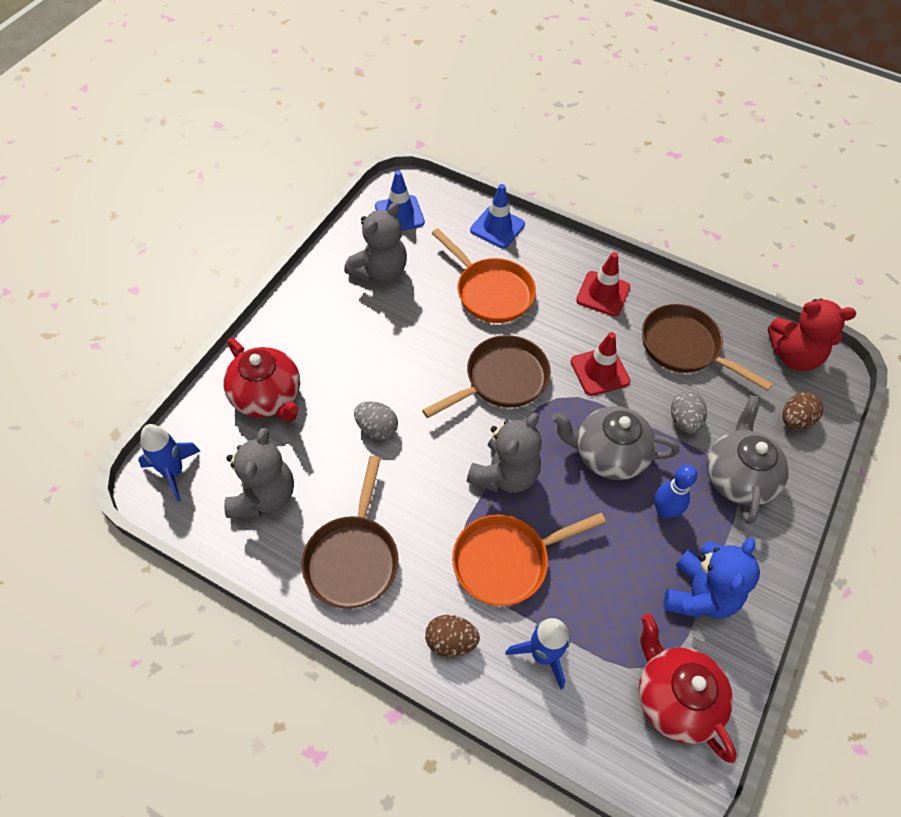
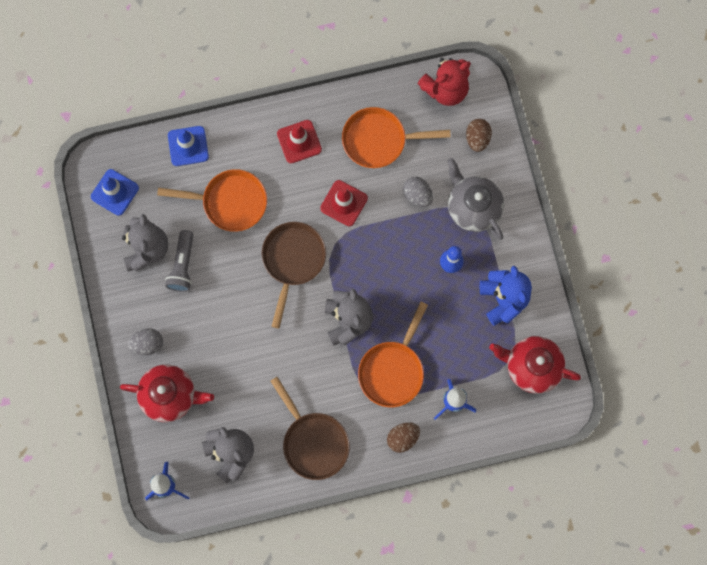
camera: 40 degrees left, 20 degrees up
grey egg [354,401,398,440] -> grey egg moved to [127,328,163,355]
grey teapot [552,406,679,480] -> none
brown pan [642,304,773,391] -> orange pan [342,107,451,168]
none -> grey flashlight [165,230,193,292]

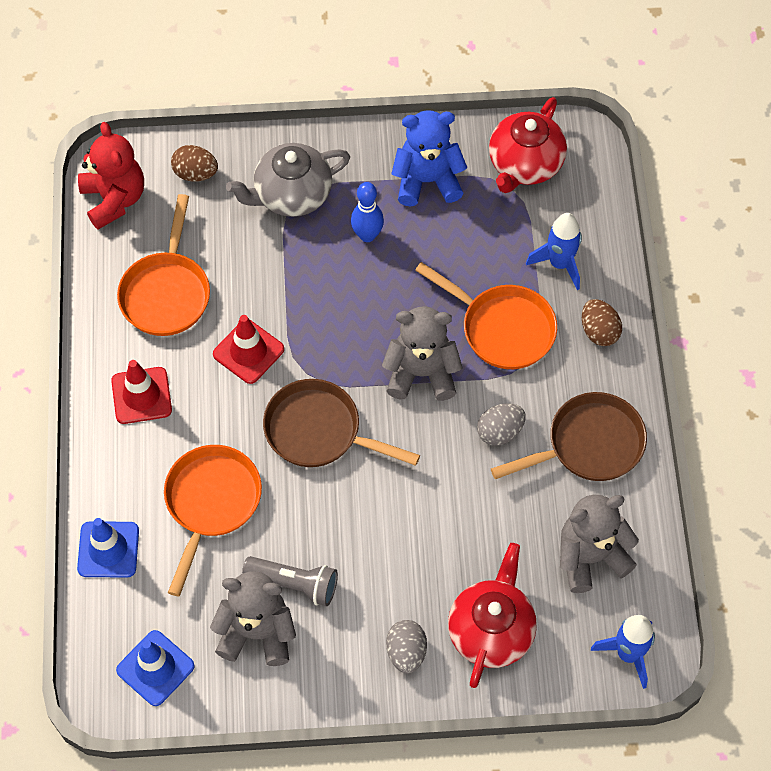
camera: 80 degrees left, 15 degrees down
grey egg [403,177,433,207] -> grey egg moved to [477,403,526,446]

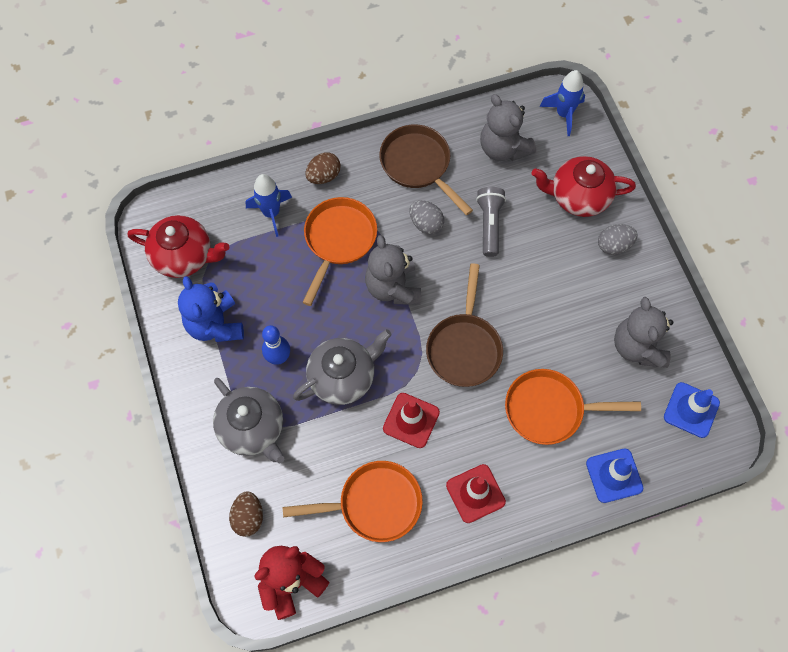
camera: 105 degrees left, 5 degrees up
grey flashlight [242,556,338,606] -> grey flashlight moved to [476,187,506,257]
none -> grey teapot [293,329,392,405]

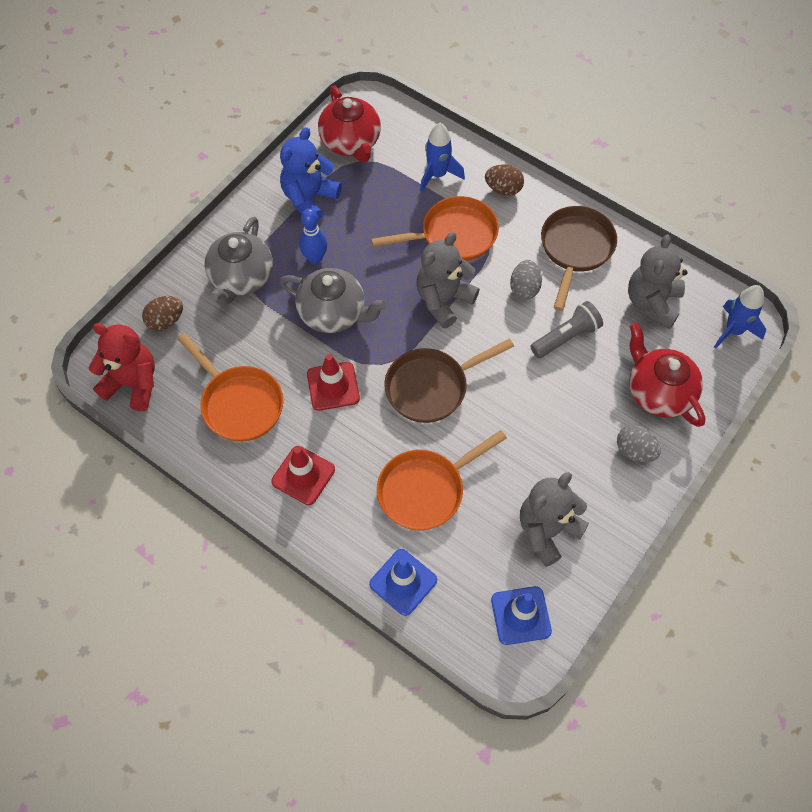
camera: 55 degrees right, 5 degrees down
orange pan [505,369,641,445] -> orange pan turned 90 degrees counterclockwise [377,430,507,530]

